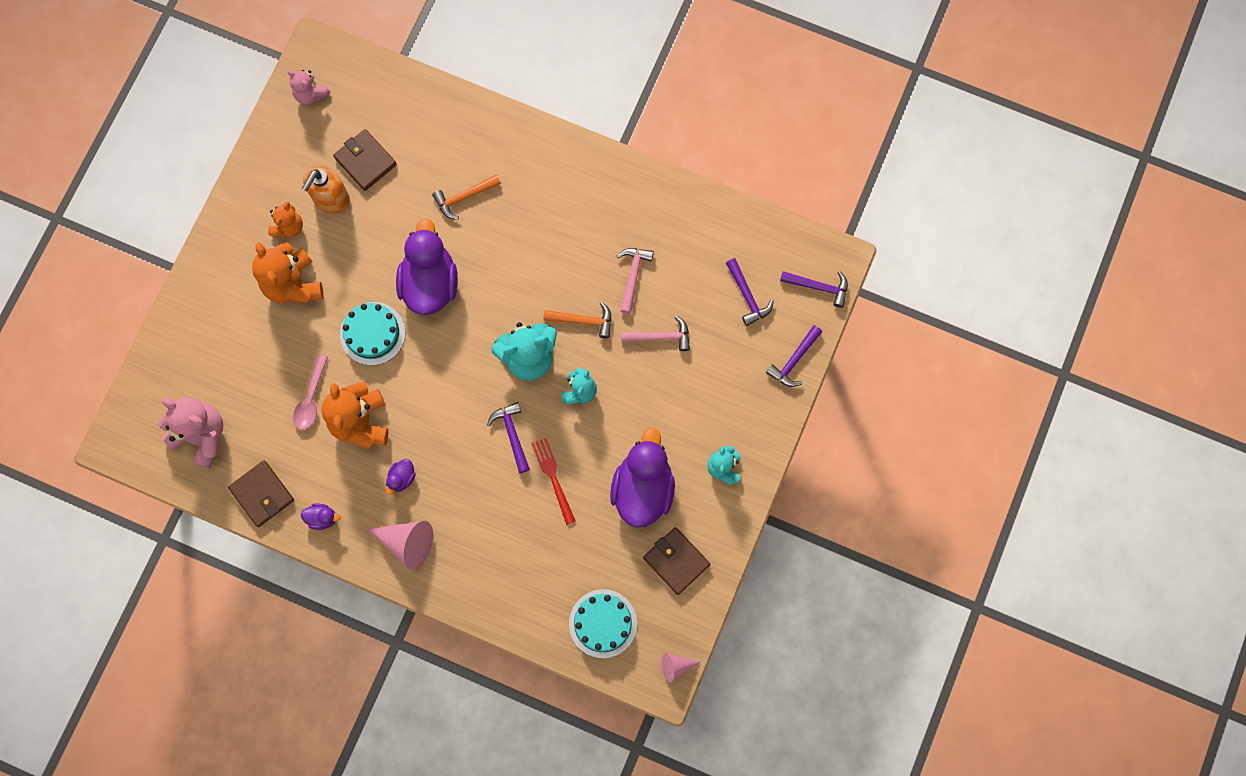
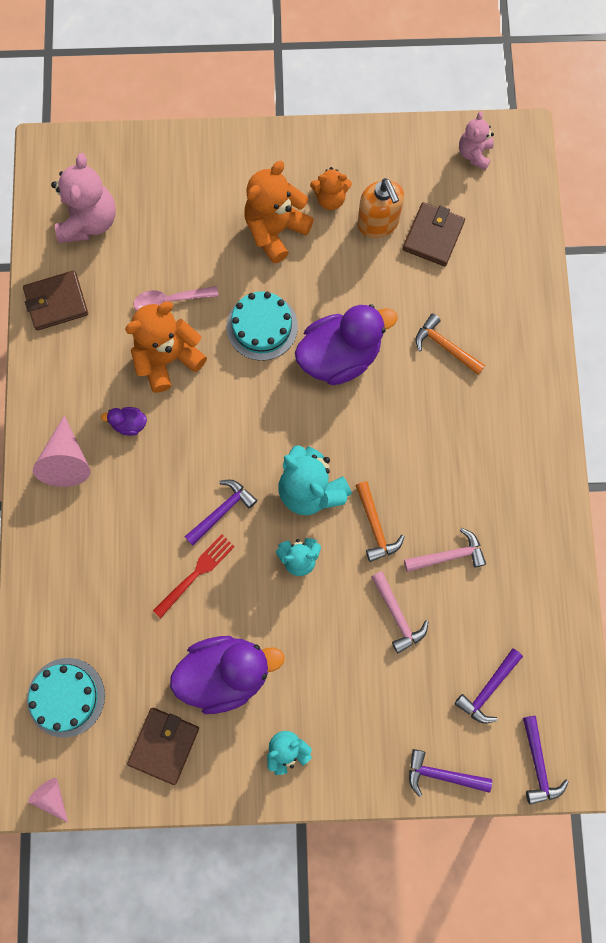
camera: 65 degrees right, 0 degrees up
brown wallet [228,460,294,527] -> brown wallet turned 45 degrees clockwise [23,271,88,331]
purple duck [301,503,341,530] -> none
orange soap dispenser [302,166,350,214] -> orange soap dispenser turned 120 degrees counterclockwise [357,178,404,238]

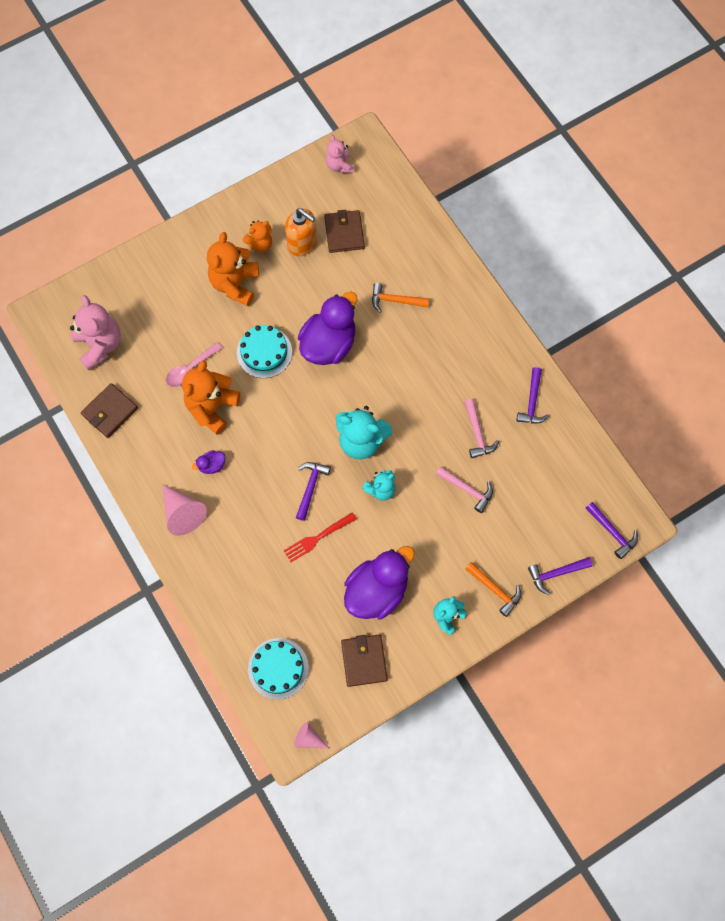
camera: 30 degrees left, 5 degrees down
red fork [153,534,235,618] -> red fork turned 135 degrees counterclockwise [284,512,357,562]
orange hammer [355,481,405,562] -> orange hammer moved to [465,562,521,617]
pink hammer [404,528,486,572] -> pink hammer turned 120 degrees clockwise [464,399,499,458]
purple hammer [454,648,523,724] -> purple hammer moved to [516,367,549,424]

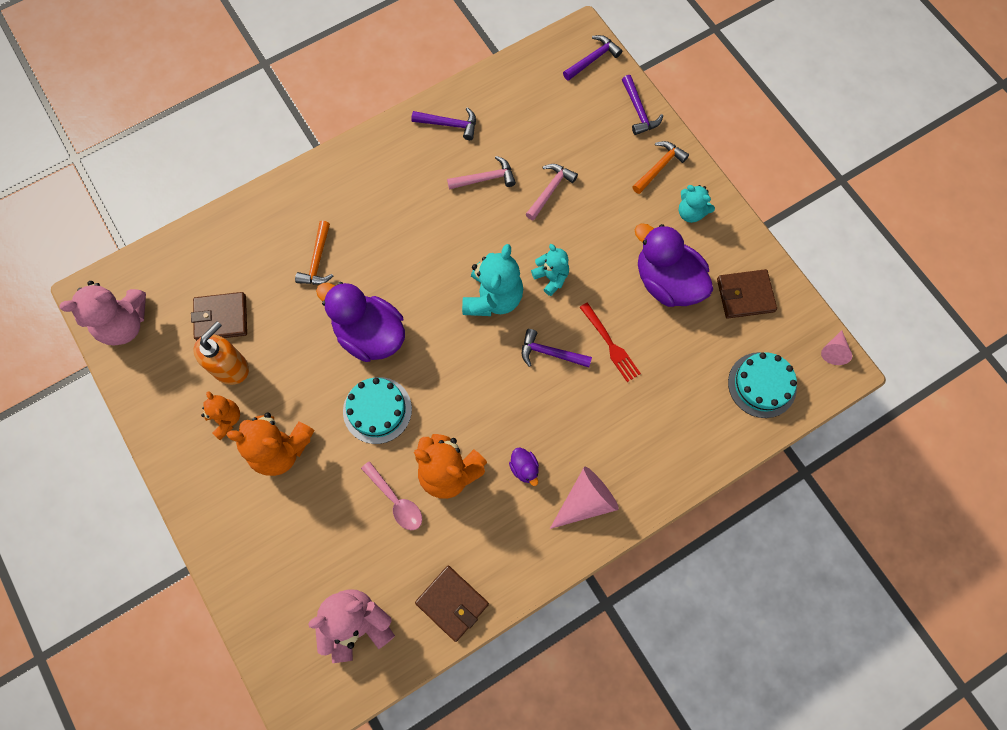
camera: 90 degrees left, 0 degrees up
pink teddy bear [326,135,354,173] -> pink teddy bear [59,281,146,346], size x1.71

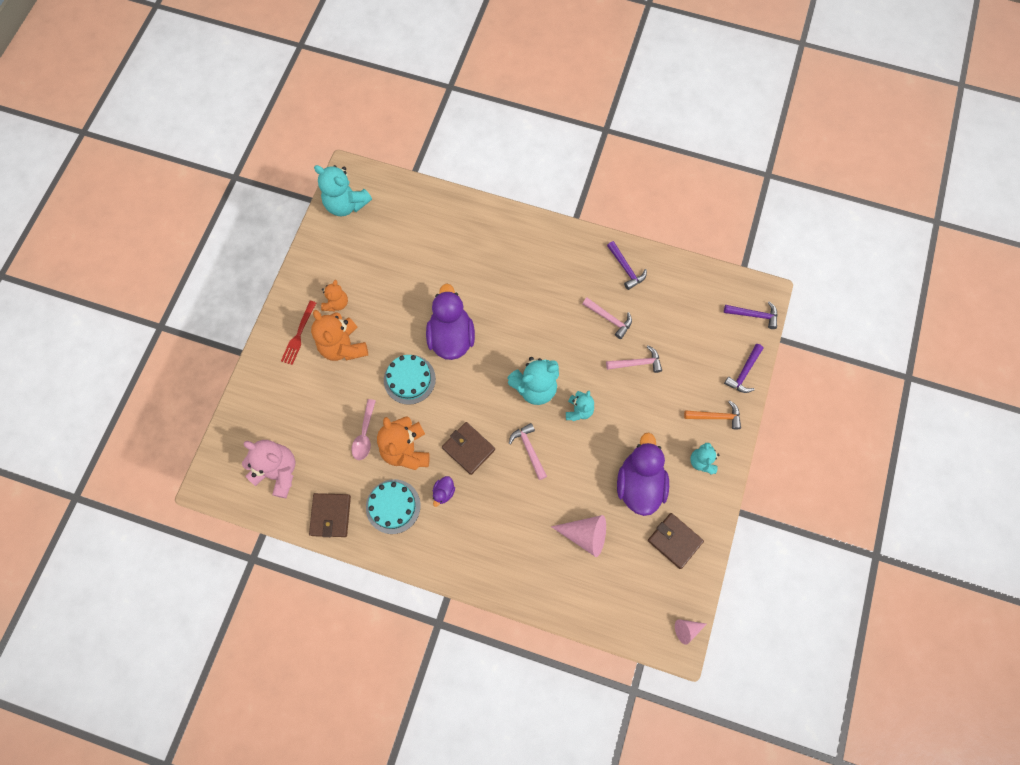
camera: 50 degrees right, 0 degrees up
pink teddy bear [59,281,146,346] -> turquoise teddy bear [314,165,372,217]
brown wallet [191,292,247,341] -> brown wallet moved to [442,422,495,475]
orange soap dispenser [193,321,249,385] -> none
orange hammer [295,221,333,285] -> none
purple hammer [522,329,592,367] -> pink hammer [509,423,547,480]
pink cone [550,467,619,529] -> pink cone moved to [551,515,606,557]
red fork [580,303,641,382] -> red fork moved to [281,301,316,365]
turquoise cake [728,352,797,418] -> turquoise cake moved to [366,479,421,534]

